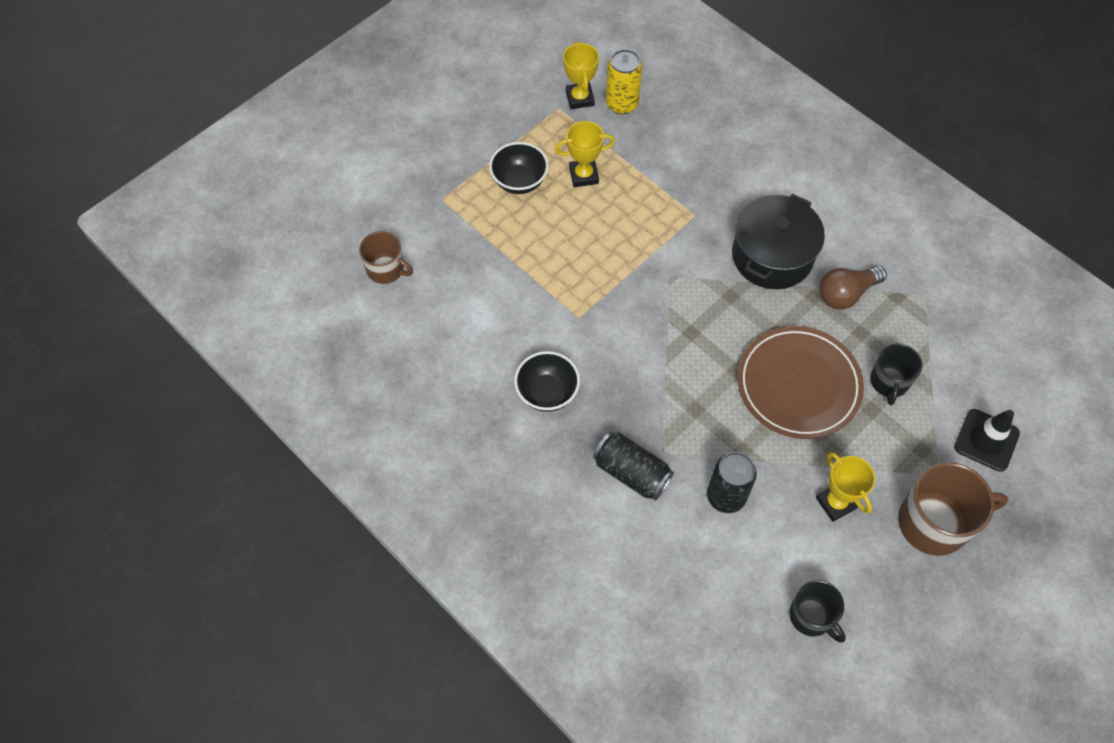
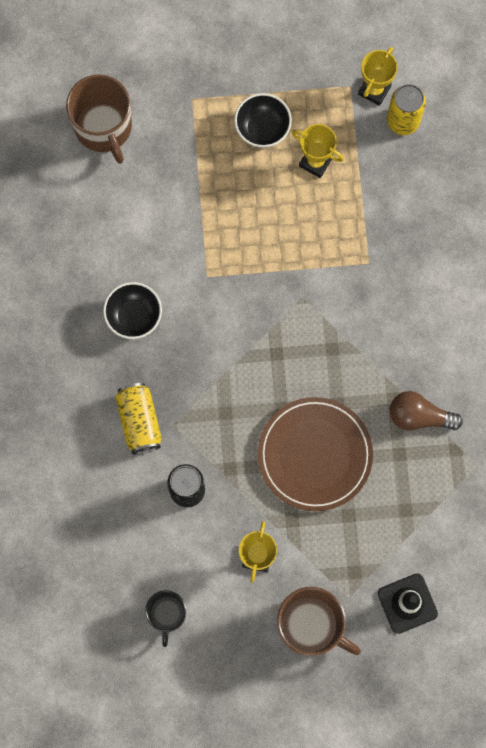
camera: 40 degrees right, 15 degrees up
brown mug [359,231,413,284] -> brown mug [66,74,132,164], size x1.66
black can [593,432,674,501] -> yellow can [115,383,161,454]
black pot [732,194,825,289] -> none
black mug [870,343,922,405] -> none

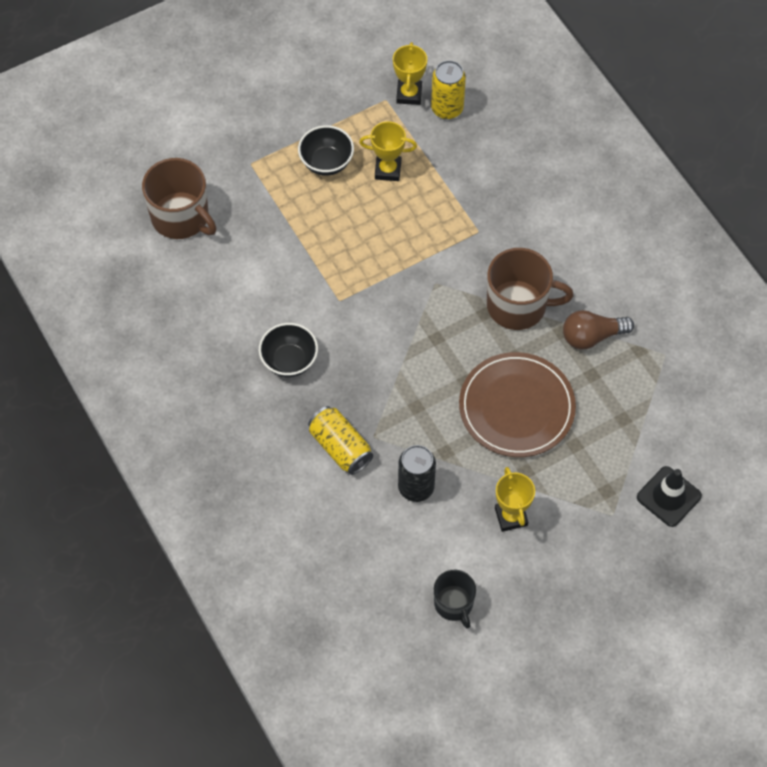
camera: 25 degrees left, 15 degrees down
brown mug [277,587,361,656] -> brown mug moved to [487,248,574,330]

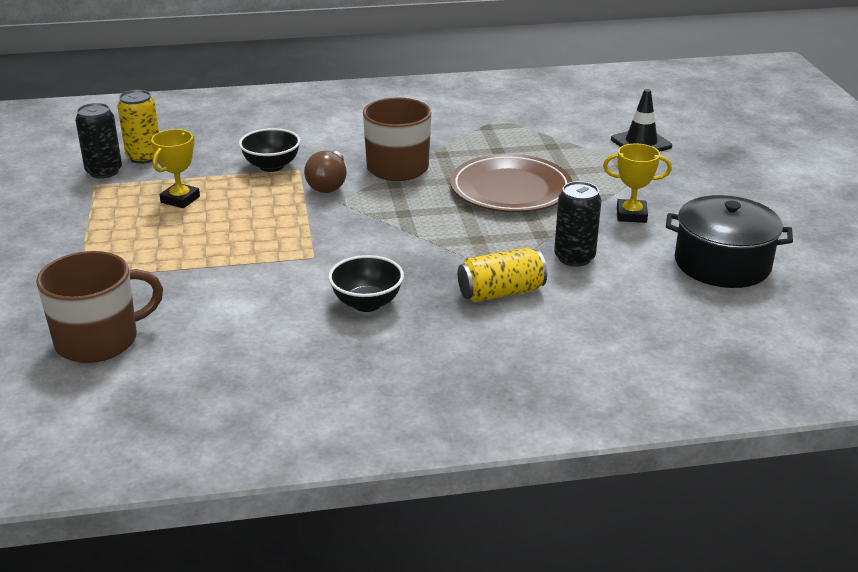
camera: 70 degrees left, 30 degrees down
black bowl [298,125,354,176] -> black bowl moved to [239,128,300,172]
yellow trophy [393,42,427,105] -> black can [75,103,122,179]
black mug [434,570,476,629] -> black pot [666,195,793,288]
brown light bulb [563,310,634,350] -> brown light bulb moved to [304,151,347,193]

